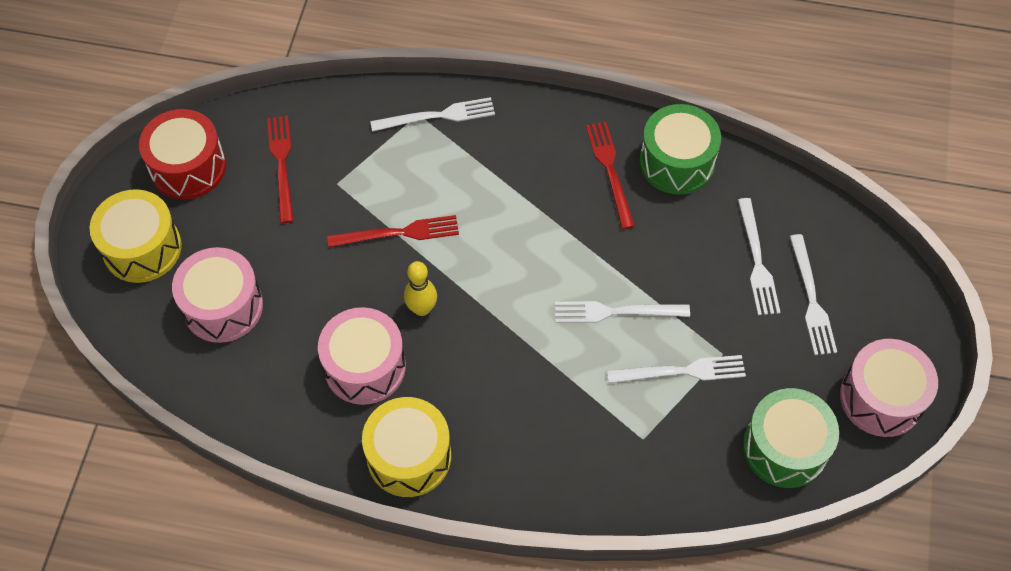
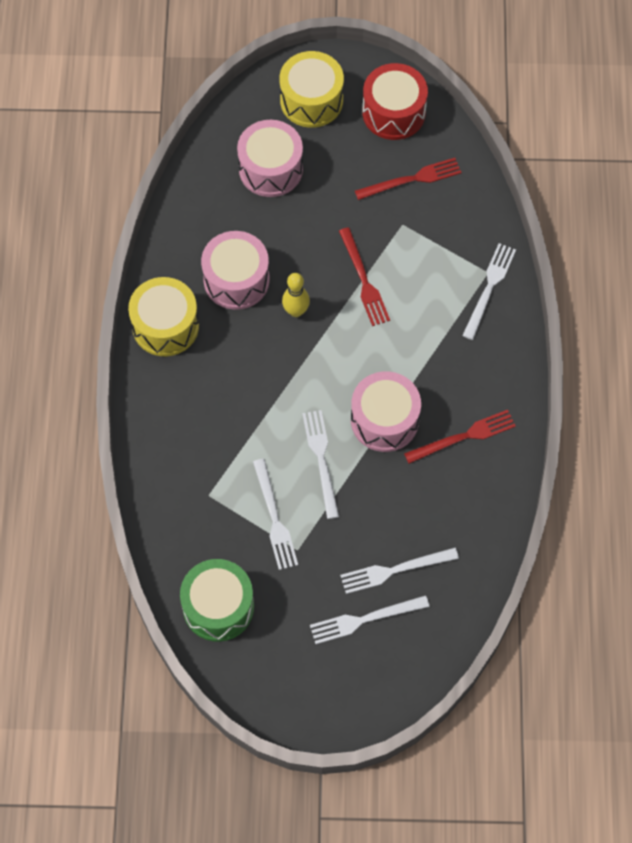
camera: 80 degrees right, 5 degrees up
white fork [370,97,495,132] -> white fork turned 135 degrees counterclockwise [462,243,516,340]
green drum [639,104,721,195] -> none
pink drum [840,339,938,437] -> pink drum moved to [351,372,421,452]

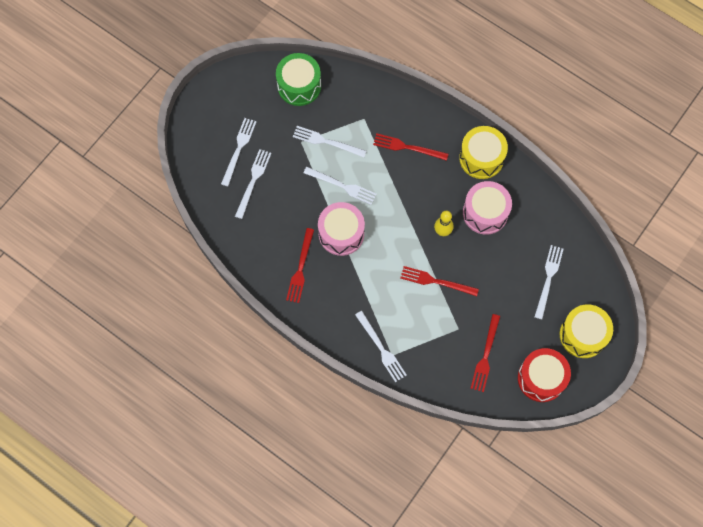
camera: 125 degrees right, 5 degrees up
pink drum [237,120,303,197] -> white fork [535,245,563,319]
none -> red fork [373,133,449,161]

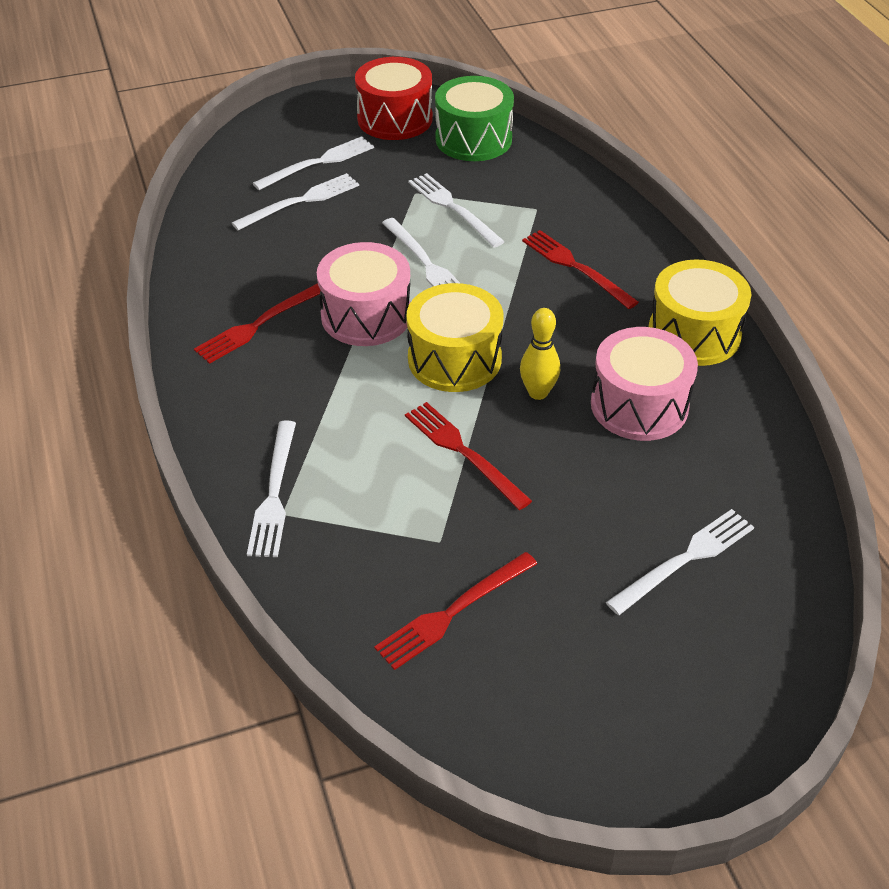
camera: 35 degrees right, 25 degrees down
red drum [518,348,571,402] -> red drum moved to [355,57,433,140]
yellow drum [560,304,613,358] -> yellow drum moved to [406,283,503,392]

